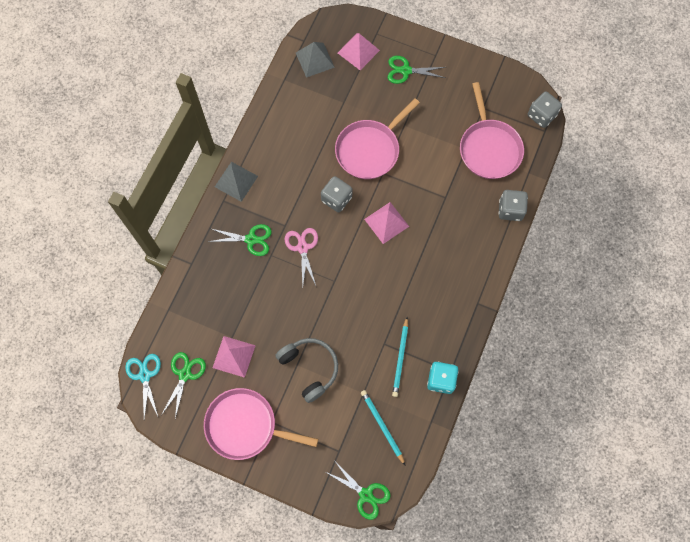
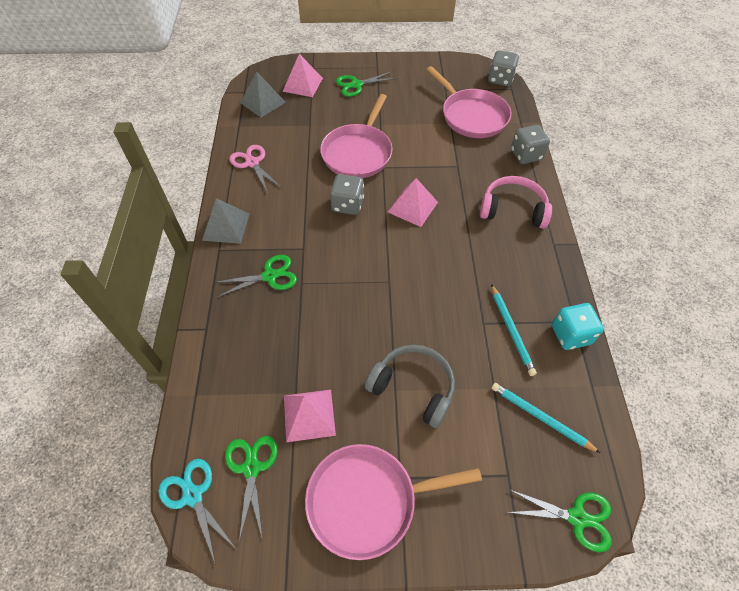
camera: 25 degrees left, 15 degrees down
pink scissors [285,228,318,285] -> pink scissors moved to [229,145,282,193]
none -> pink headphones [480,176,552,229]

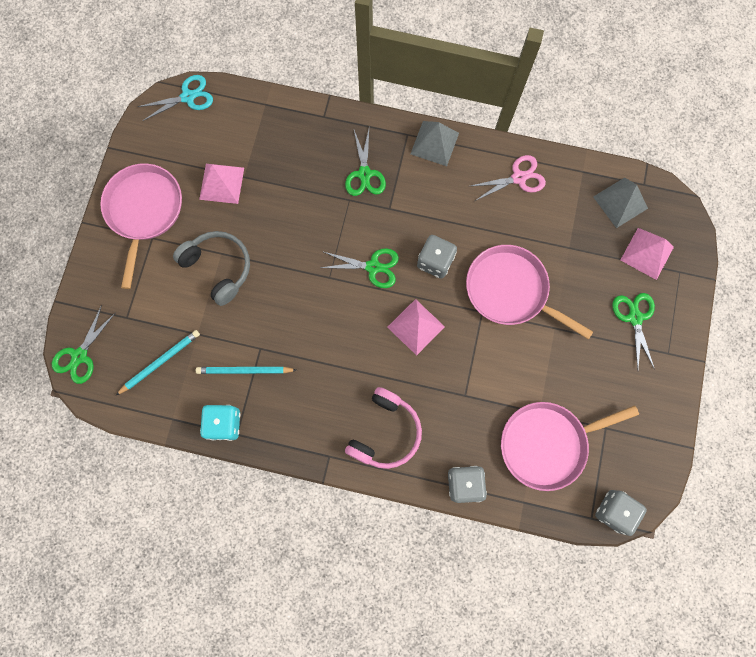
camera: 105 degrees right, 20 degrees up
green scissors [225,436,278,542] -> green scissors moved to [320,248,399,288]
grey headphones [365,345,455,428] -> grey headphones turned 90 degrees counterclockwise [173,231,250,306]

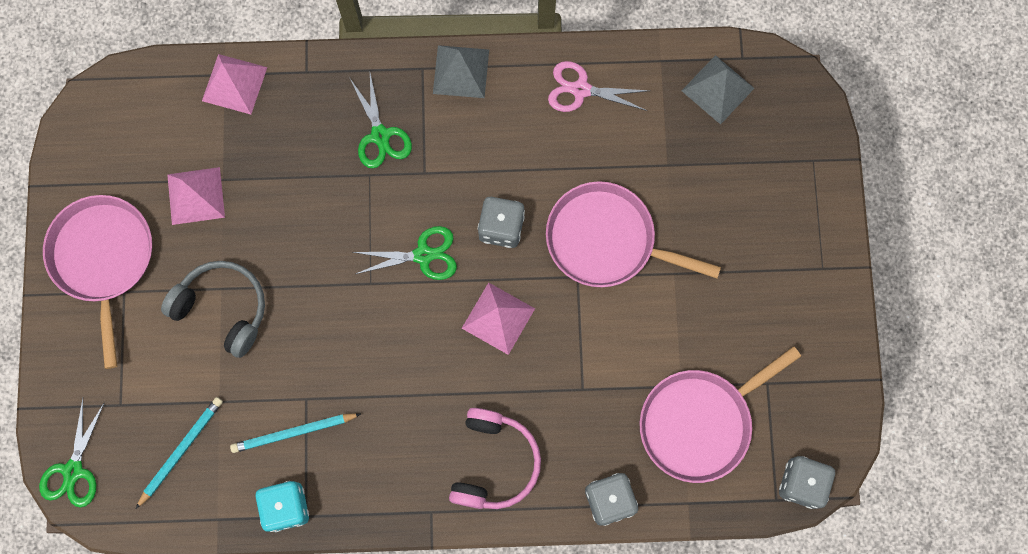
camera: 15 degrees left, 0 degrees up
turquoise scissors [137,75,213,121] -> none
pink scissors [471,155,546,201] -> pink scissors turned 135 degrees counterclockwise [548,61,649,112]
green scissors [612,293,655,370] -> none
pink pyramid [621,228,674,280] -> pink pyramid moved to [202,54,267,114]

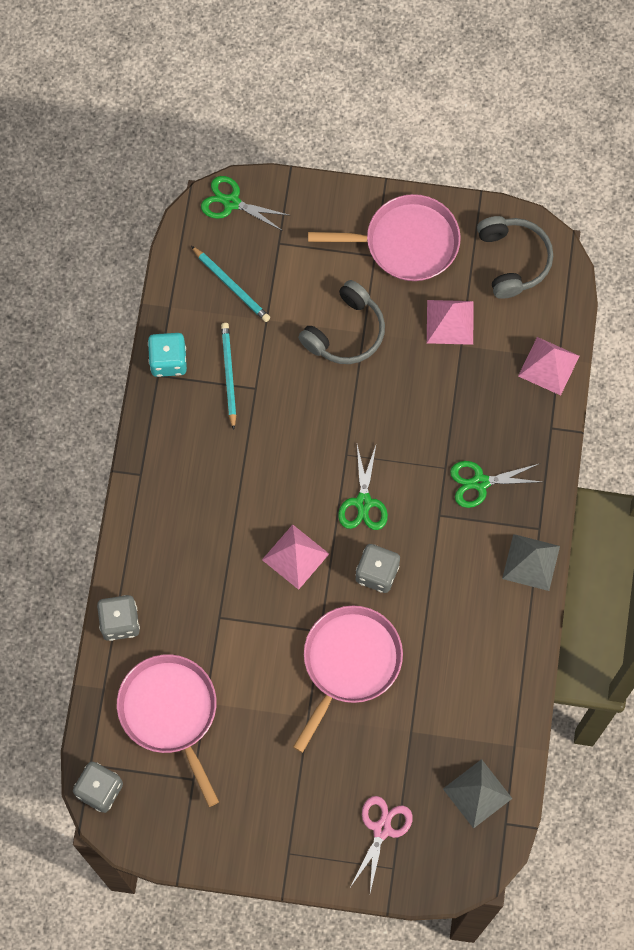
camera: 100 degrees right, 5 degrees down
pink headphones [449,408,541,509] -> none
pink scissors [548,61,649,112] -> pink scissors moved to [351,796,413,892]
none -> grey headphones [477,216,553,299]

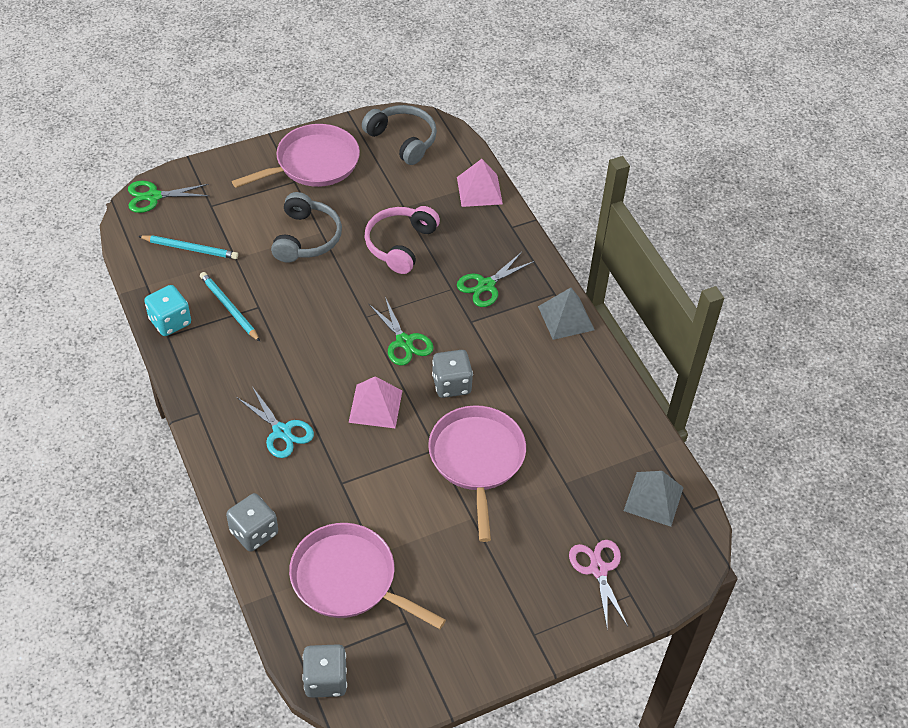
camera: 35 degrees left, 20 degrees down
pink pyramid [427,300,474,345] -> none
none -> turquoise scissors [236,386,314,458]
none -> pink headphones [364,206,440,274]

